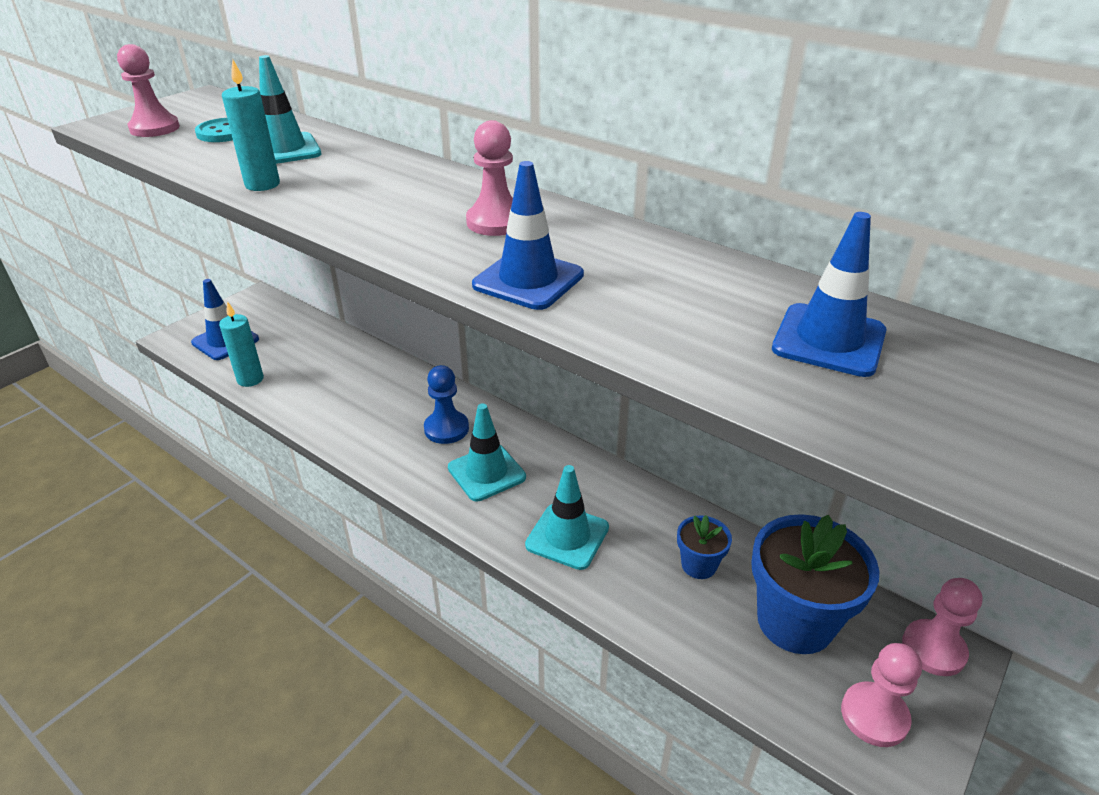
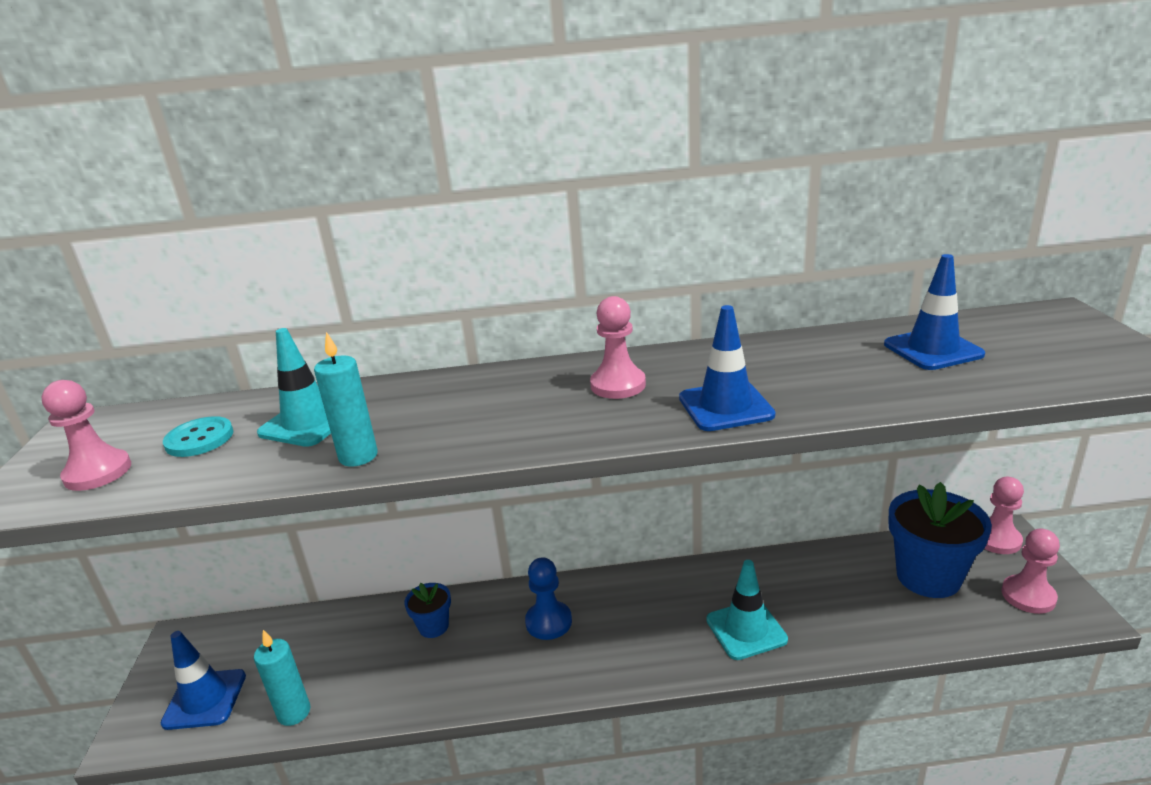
camera: 40 degrees left, 10 degrees down
turquoise traffic cone [448,403,526,501] -> none
blue flower pot [677,515,732,579] -> blue flower pot moved to [404,583,451,638]

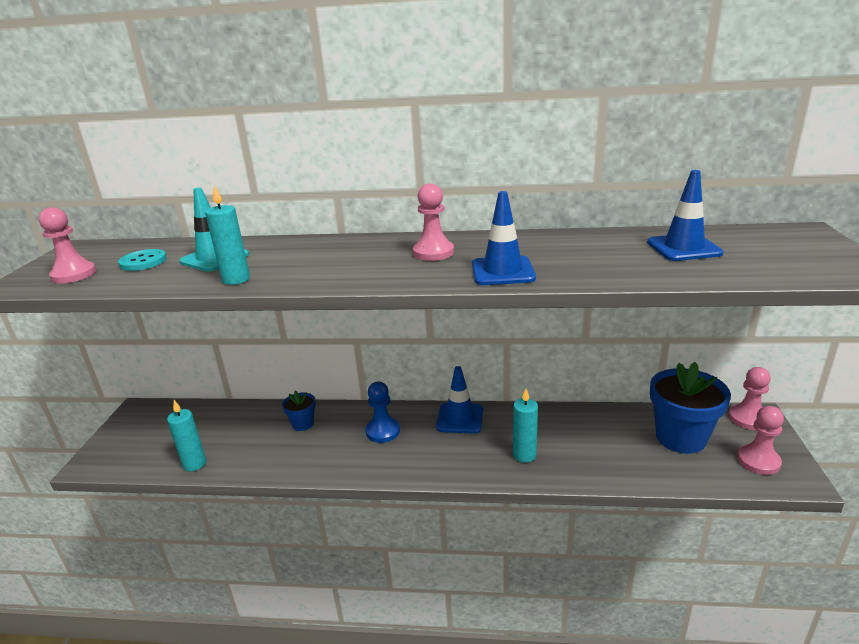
camera: 10 degrees right, 0 degrees up
blue traffic cone [161,631,246,730] -> blue traffic cone moved to [436,366,483,434]
turquoise traffic cone [706,560,788,660] -> turquoise candle [513,389,538,463]

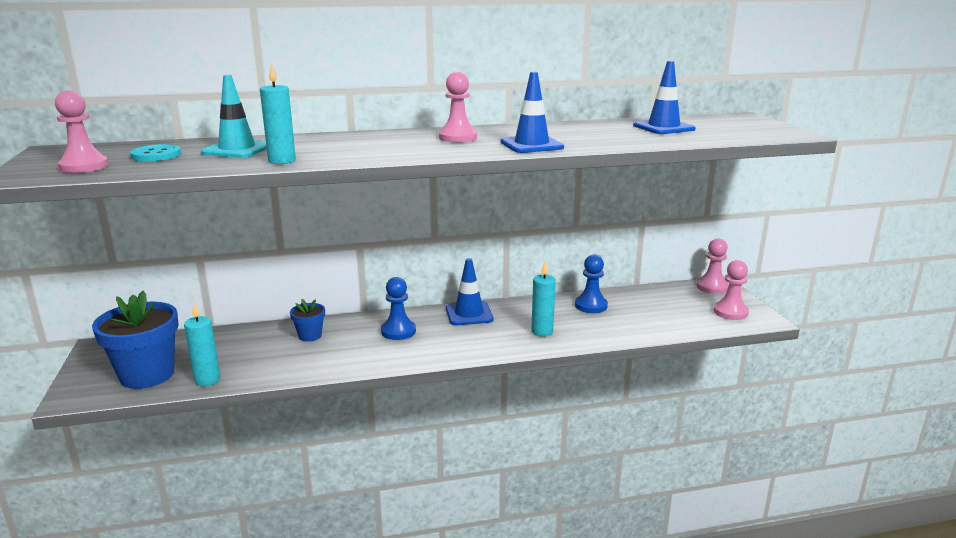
camera: 20 degrees left, 5 degrees down
blue flower pot [650,362,731,454] -> blue flower pot moved to [92,291,179,389]
none -> blue pawn [575,255,608,313]

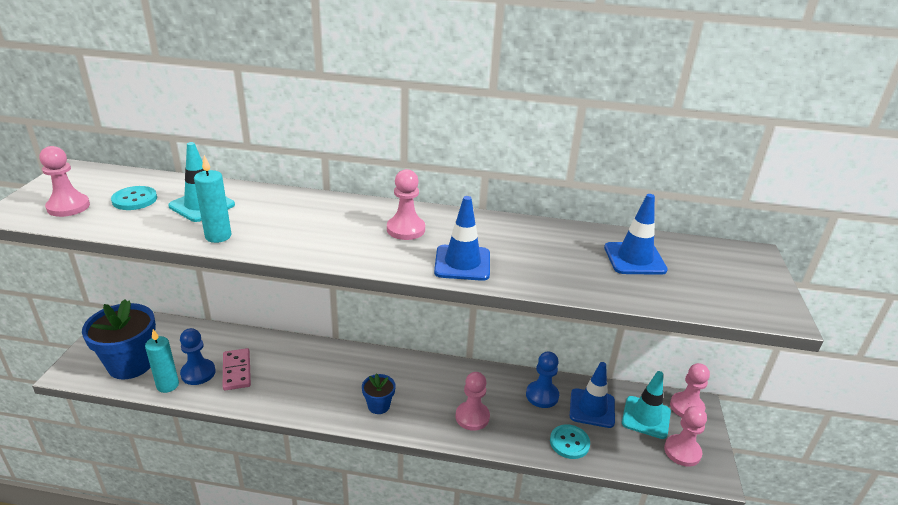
camera: 20 degrees right, 10 degrees up
blue flower pot [290,299,325,342] -> blue flower pot moved to [362,373,396,414]
blue pawn [381,277,416,340] -> blue pawn moved to [180,328,215,385]
blue traffic cone [446,258,493,325] -> blue traffic cone moved to [570,362,615,428]
turquoise candle [531,262,556,337] -> pink pawn [456,372,490,431]
none -> pink domino [223,348,251,391]
none -> turquoise button [550,424,590,459]
none -> turquoise traffic cone [622,371,671,439]

